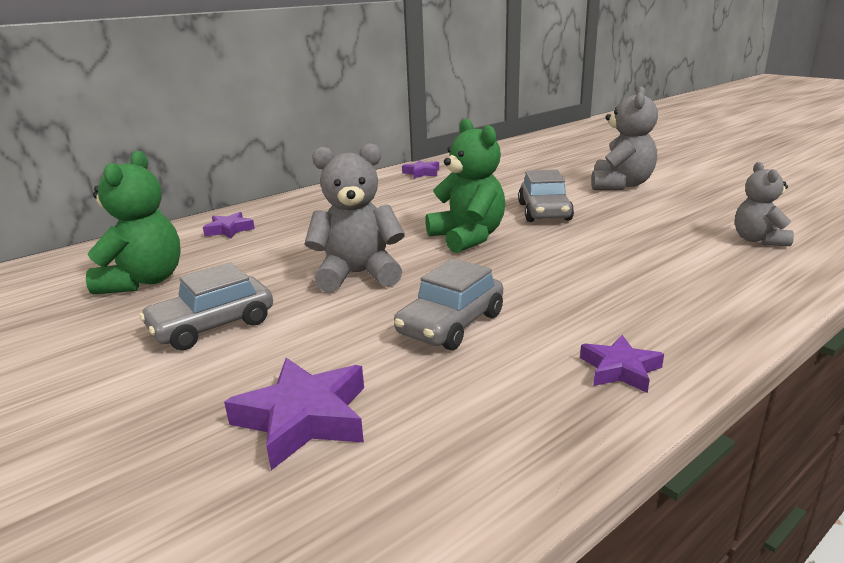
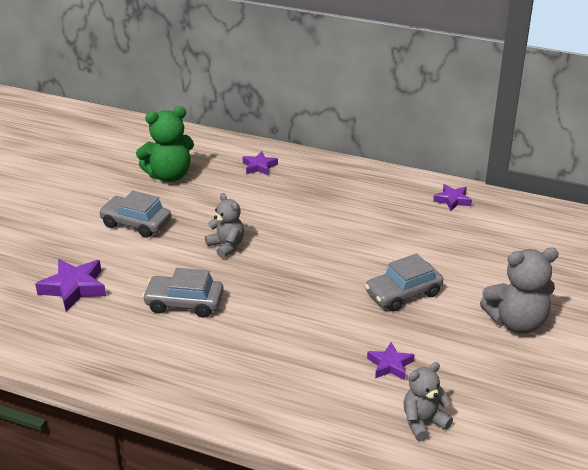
camera: 60 degrees right, 10 degrees up
grey teddy bear [305,143,405,292] -> grey teddy bear [205,193,244,258], size x0.64
green teddy bear [425,119,505,253] -> none
purple star [580,335,664,393] -> purple star moved to [367,342,415,380]

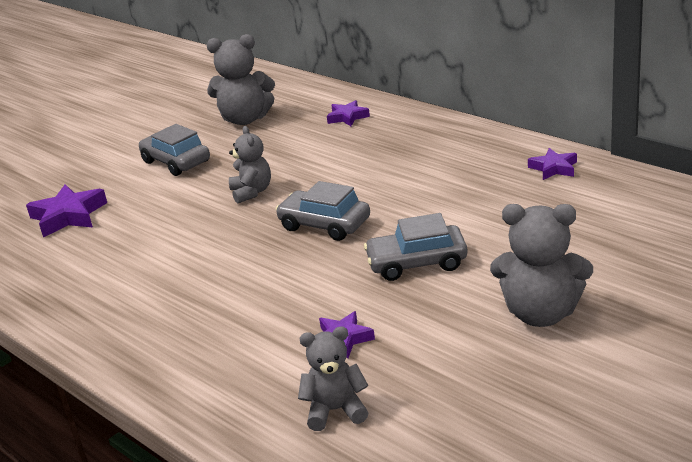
camera: 25 degrees right, 5 degrees down
green teddy bear [136,106,194,182] -> grey teddy bear [207,34,275,125]
grey car [142,268,224,318] -> grey car moved to [275,181,370,241]

